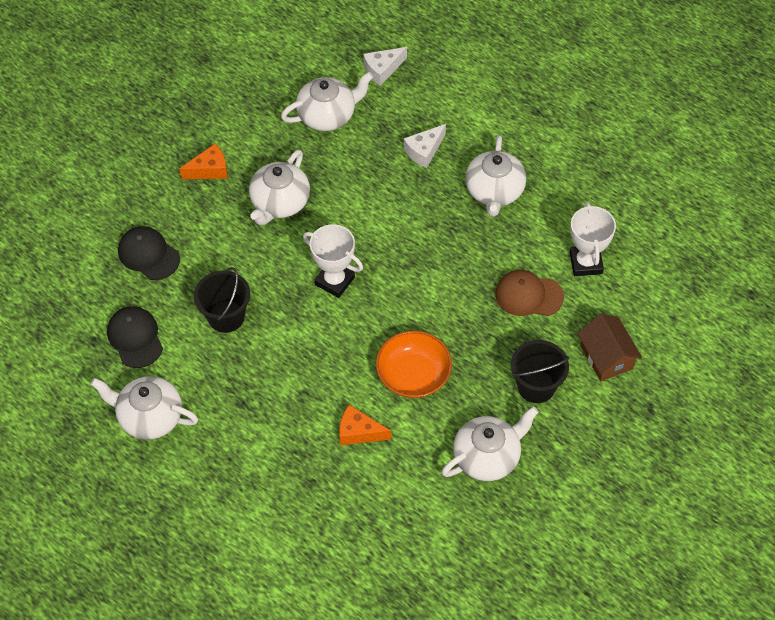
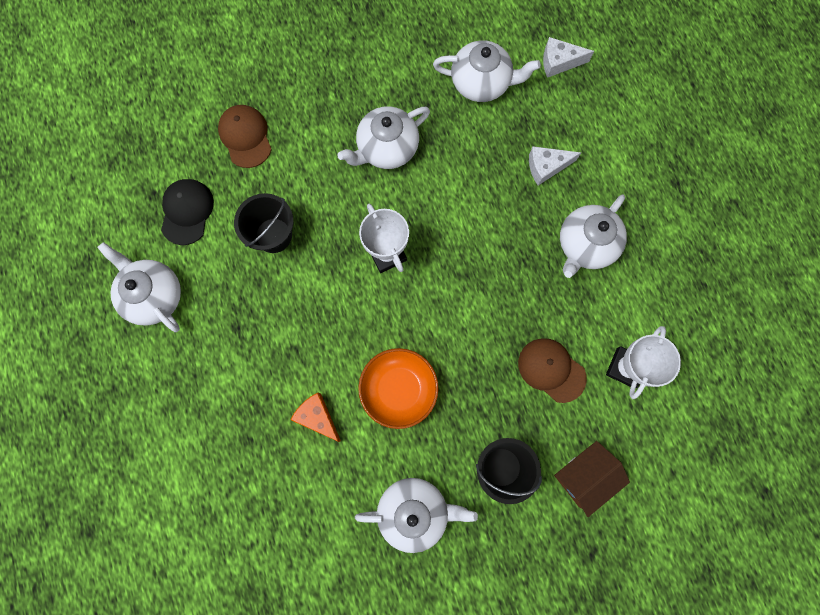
camera: 30 degrees right, 20 degrees up
black cap [118,226,180,280] -> brown cap [218,105,272,168]
orange cheese [179,143,228,179] -> none
brown house [577,314,642,381] -> brown house turned 45 degrees clockwise [554,441,630,517]

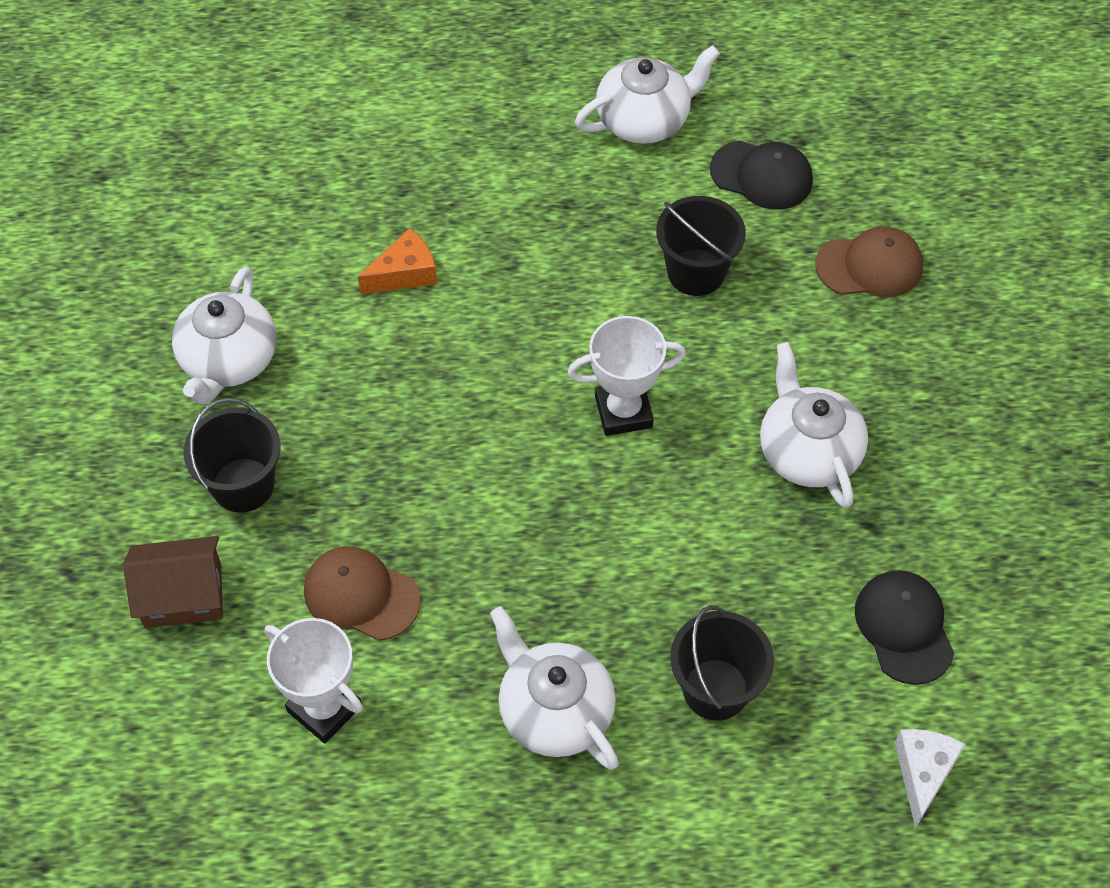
camera: 105 degrees right, 20 degrees down
orange bowl [358,348,439,429] -> none
white teapot [433,40,541,102] -> black cap [855,571,954,685]
brown cap [518,338,587,403] -> brown cap turned 120 degrees counterclockwise [304,546,421,641]
white cheese [529,146,581,186] -> black bucket [670,605,774,720]
brown house [554,441,630,517] -> brown house turned 75 degrees counterclockwise [123,536,223,628]

